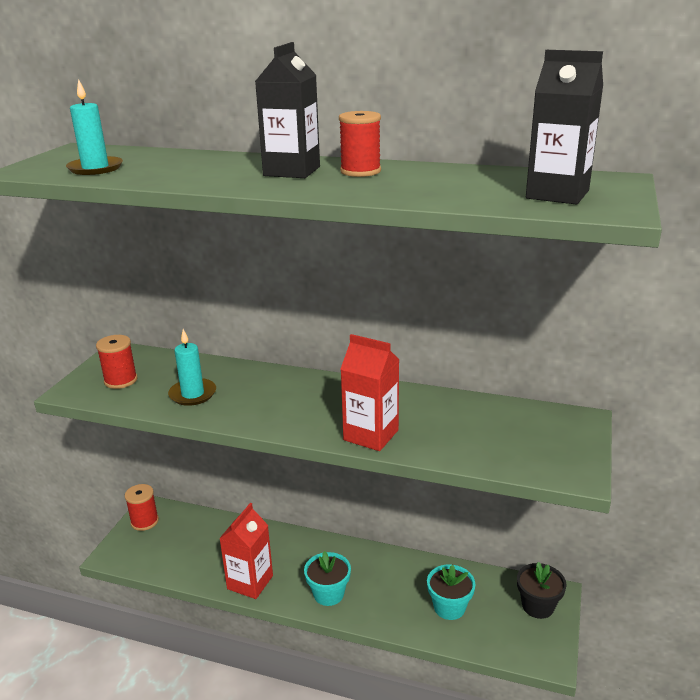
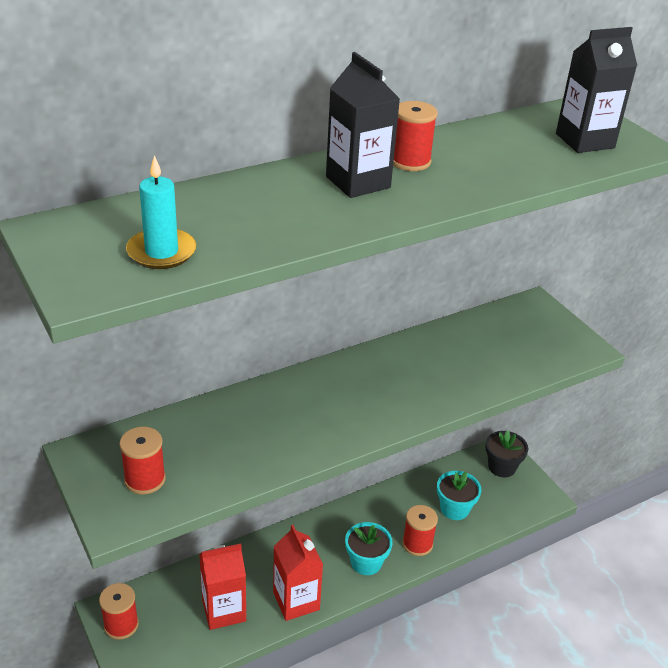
camera: 50 degrees left, 10 degrees up
turquoise candle [168,329,216,406] -> none
red carton [341,334,399,451] -> red carton moved to [199,543,246,630]
none -> red spool [402,505,438,556]

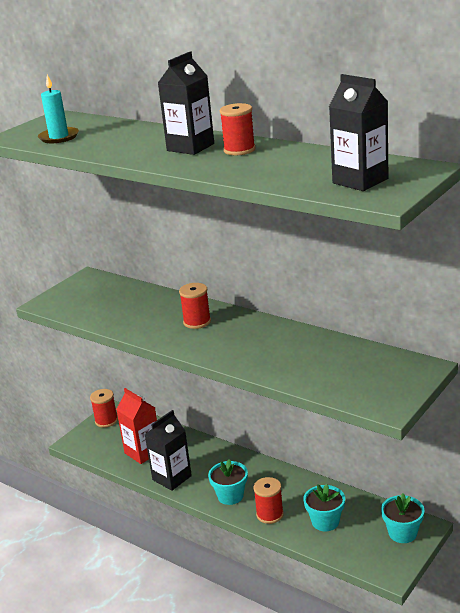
camera: 70 degrees right, 10 degrees down
red spool [119,427,166,494] -> red spool moved to [179,283,211,329]
red carton [273,525,323,621] -> black carton [145,410,192,491]
black flower pot [485,430,528,477] -> turquoise flower pot [381,493,425,543]

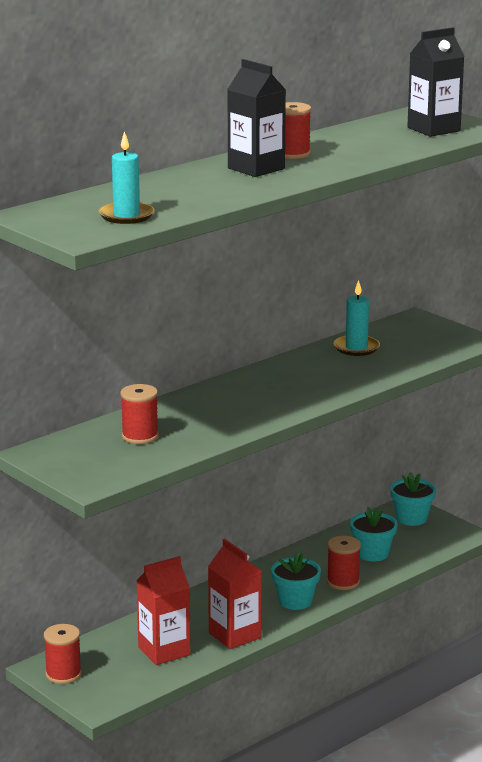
camera: 80 degrees left, 5 degrees down
black carton [145,410,192,491] -> red carton [208,539,262,649]
red spool [179,283,211,329] -> red spool moved to [121,384,159,444]
none -> turquoise candle [334,280,380,356]

